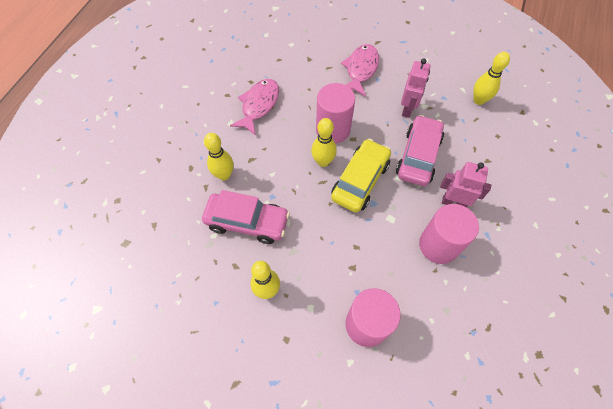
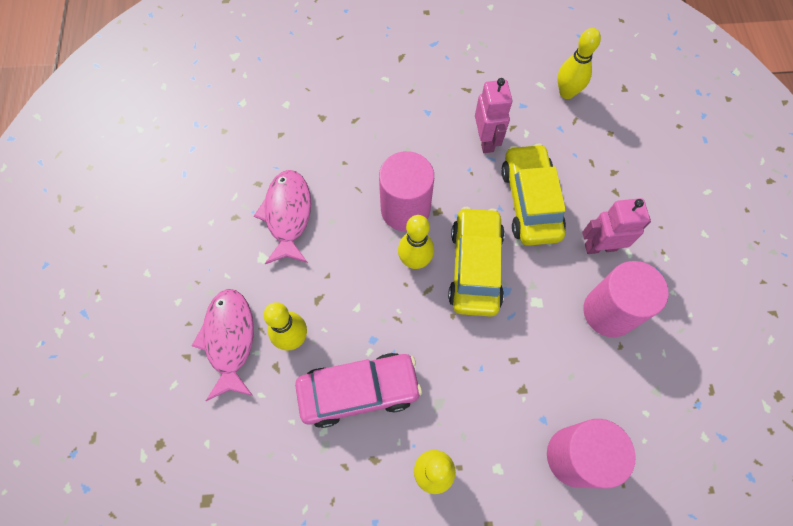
camera: 25 degrees left, 5 degrees up
pink fish [341,44,379,97] -> pink fish moved to [192,289,254,401]
pink car [396,115,444,186] -> yellow car [501,143,566,246]

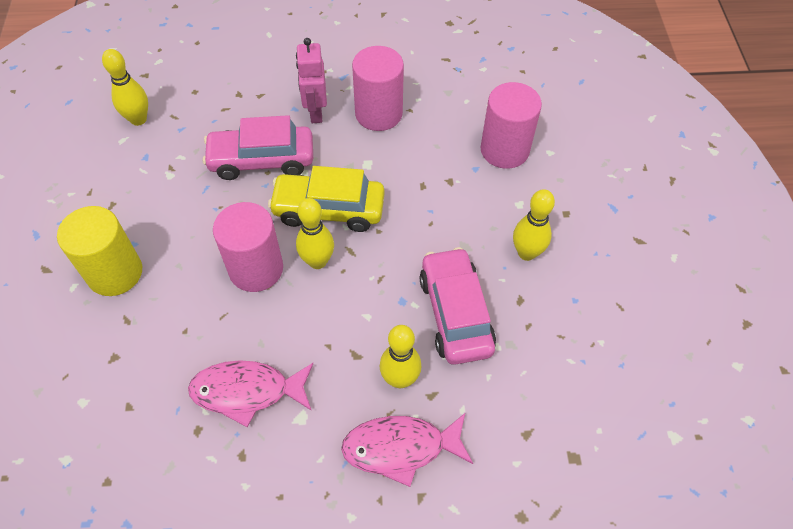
camera: 90 degrees left, 10 degrees down
pink robot [475,78,512,153] -> none
yellow car [501,143,566,246] -> pink car [203,115,313,180]
none -> yellow cylinder [57,206,142,296]

